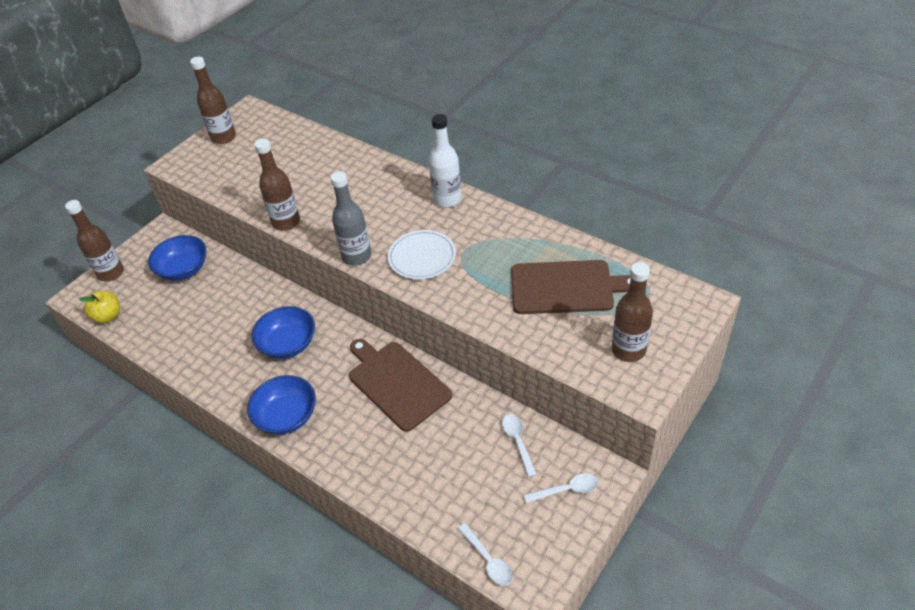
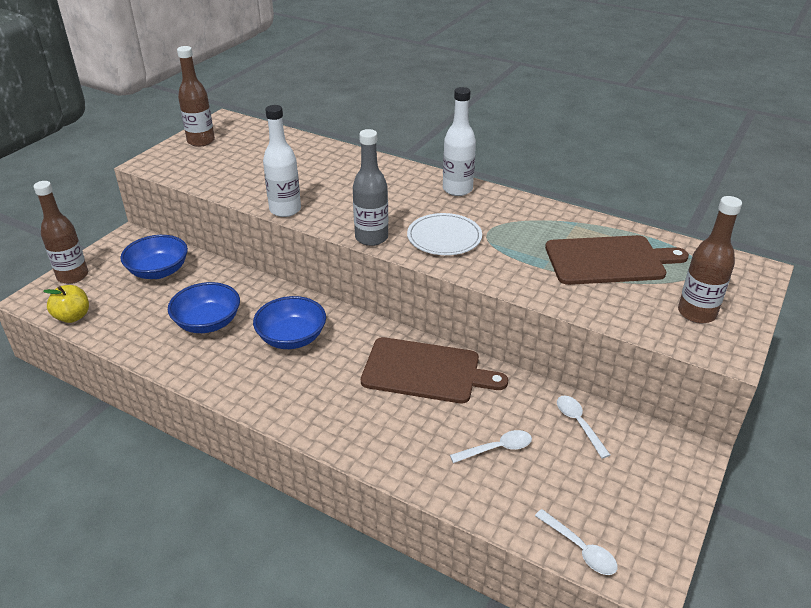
camera: 10 degrees left, 10 degrees down
blue bowl [247,375,316,435] -> blue bowl moved to [168,282,240,333]
brown bottle [254,138,300,231] -> white bottle [263,105,301,217]
brown cutting board [349,339,452,432] -> brown cutting board turned 150 degrees clockwise [361,337,508,404]
white spoon [524,473,598,503] -> white spoon moved to [450,430,532,463]

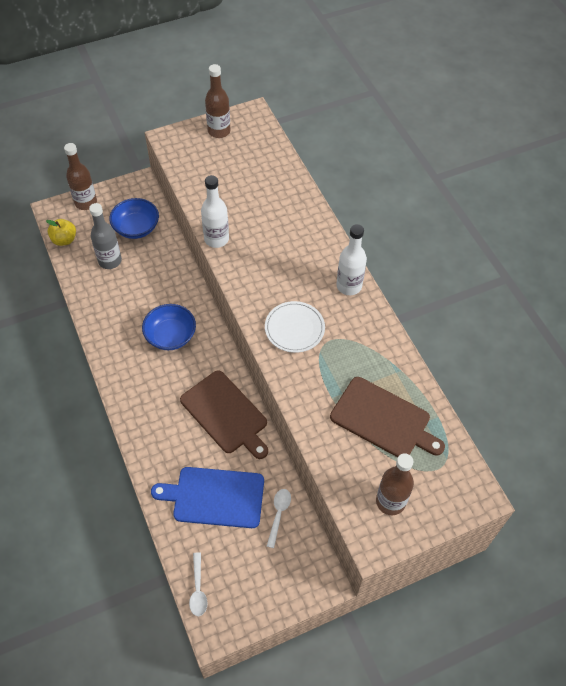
camera: 35 degrees right, 20 degrees up
blue bowl [168,282,240,333] -> none
grey bottle [353,129,388,246] -> grey bottle moved to [89,203,122,269]
white spoon [450,430,532,463] -> blue cutting board [151,467,264,528]

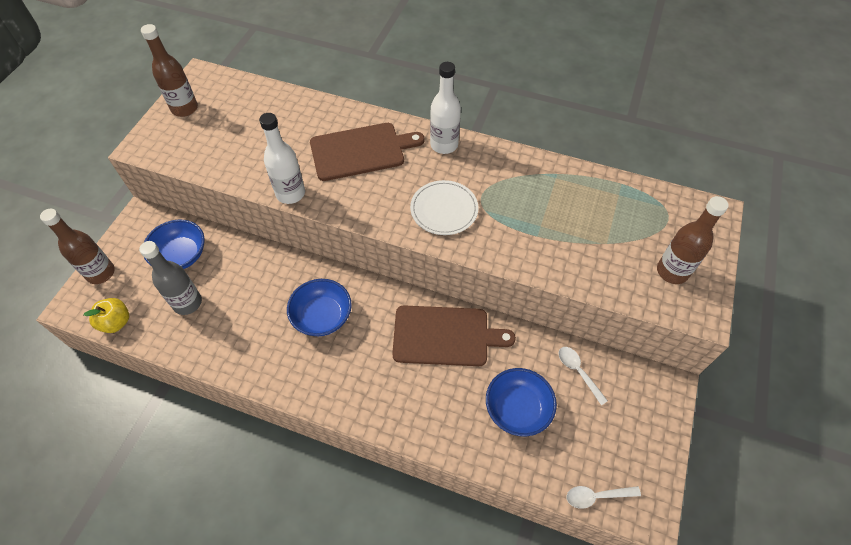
camera: 45 degrees left, 0 degrees up
blue cutting board [151,467,264,528] -> blue bowl [486,368,557,436]
white spoon [189,552,208,616] -> white spoon turned 135 degrees clockwise [567,486,641,509]
brown cutting board [330,377,445,457] -> brown cutting board moved to [310,123,424,181]

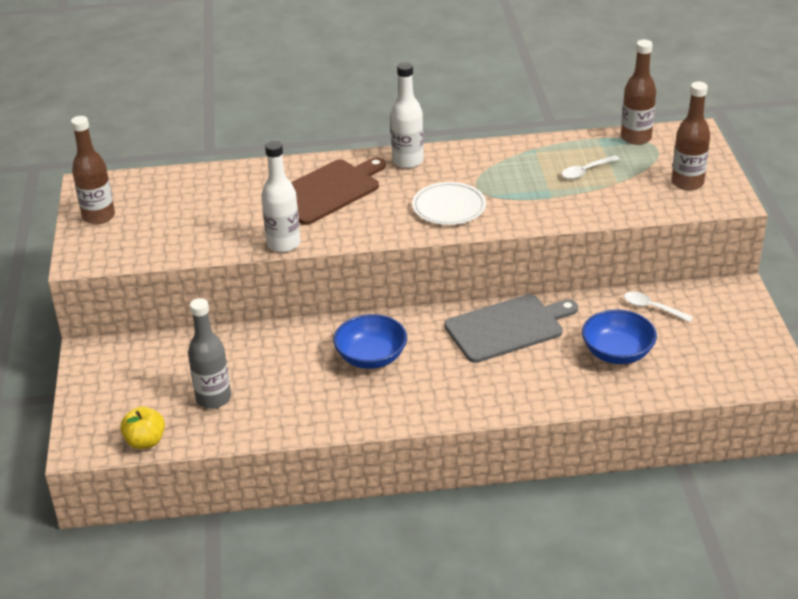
camera: 25 degrees left, 20 degrees down
brown bottle [40,209,115,284] -> brown bottle moved to [621,40,656,145]
blue bowl [144,220,205,269] -> none
brown cutting board [392,305,516,366] -> grey cutting board [444,294,578,363]
white spoon [567,486,641,509] -> white spoon moved to [562,155,620,179]

